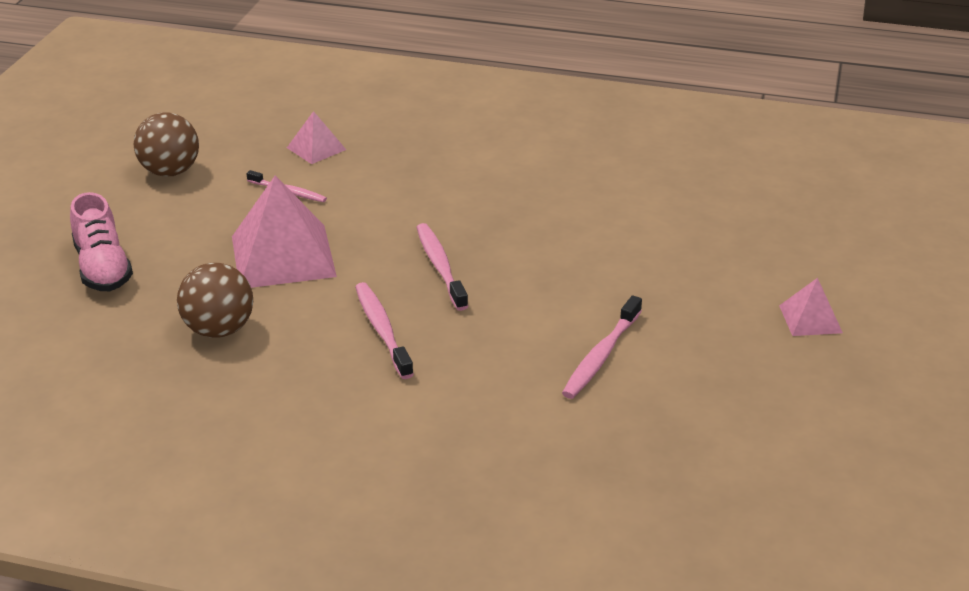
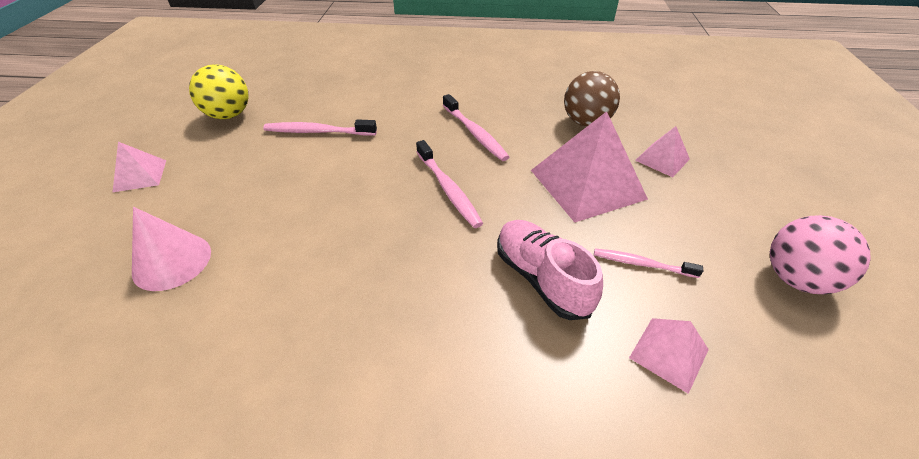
camera: 170 degrees right, 10 degrees up
pink shoe [70,192,133,291] -> pink shoe moved to [497,220,603,320]
brown ball [133,112,199,177] -> pink ball [770,215,871,294]
pink toothbrush [562,295,642,399] -> pink toothbrush turned 105 degrees counterclockwise [263,119,377,136]
none -> pink cone [132,207,211,291]
none -> yellow ball [189,64,249,119]
none -> pink pyramid [635,126,690,177]

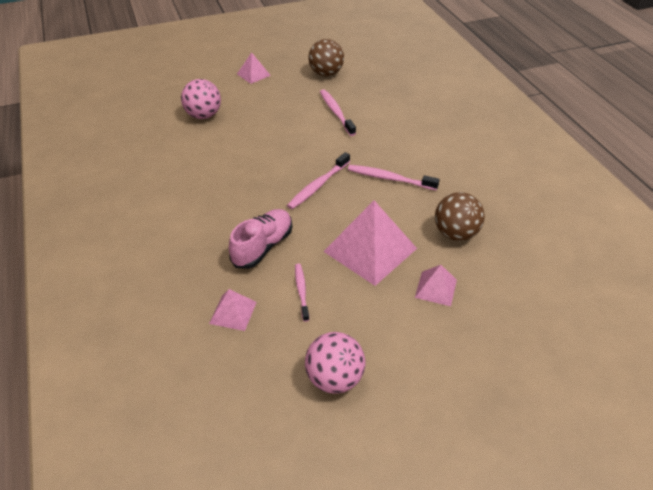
camera: 65 degrees right, 0 degrees up
pink cone [132,207,211,291] -> pink ball [181,79,221,119]
yellow ball [189,64,249,119] -> brown ball [308,39,344,76]
pink toothbrush [443,94,509,161] -> pink toothbrush turned 75 degrees clockwise [348,165,440,191]

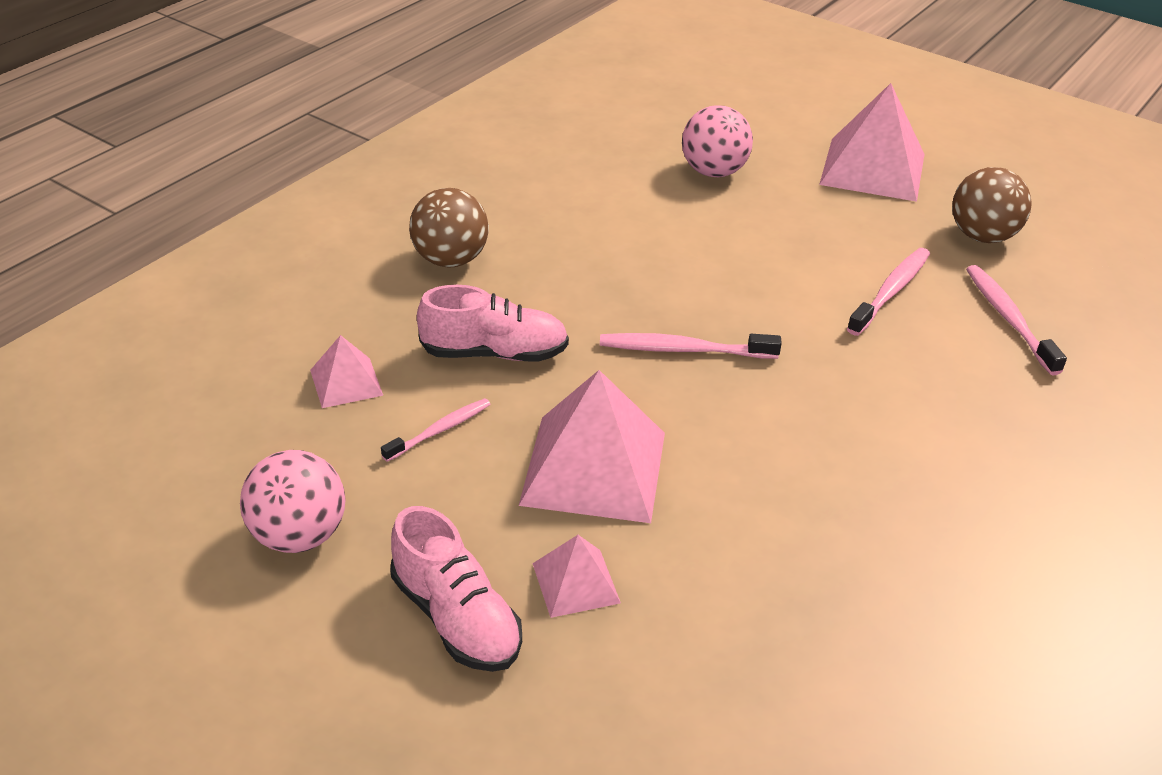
camera: 55 degrees right, 5 degrees down
pink pyramid [237,52,271,84] -> pink pyramid [819,83,924,202], size x1.97
pink toothbrush [348,165,440,191] -> pink toothbrush moved to [966,265,1067,375]
brown ball [435,192,485,241] -> brown ball moved to [409,188,489,268]
none -> pink shoe [390,506,522,672]

